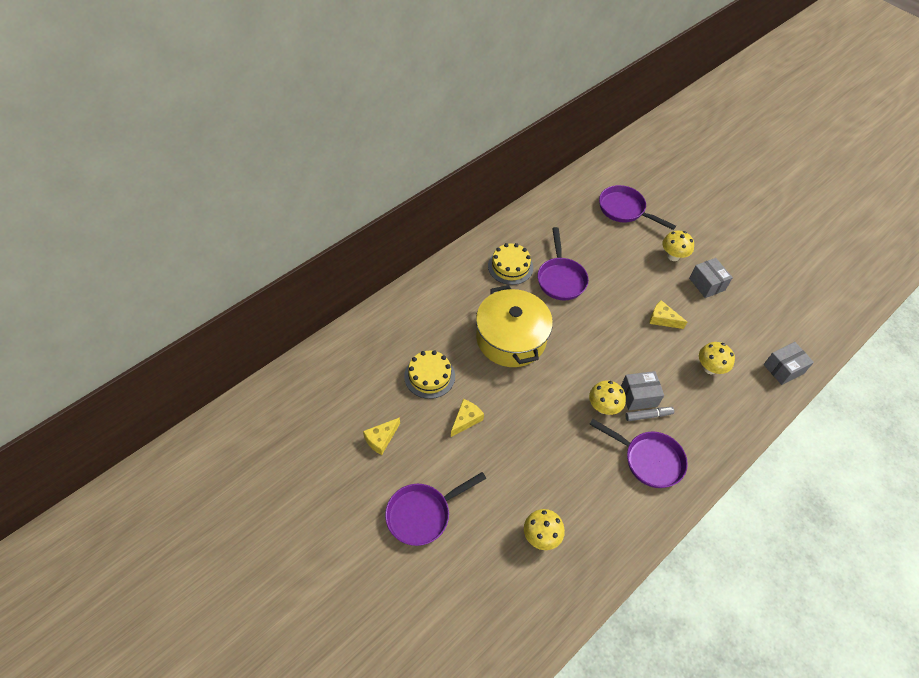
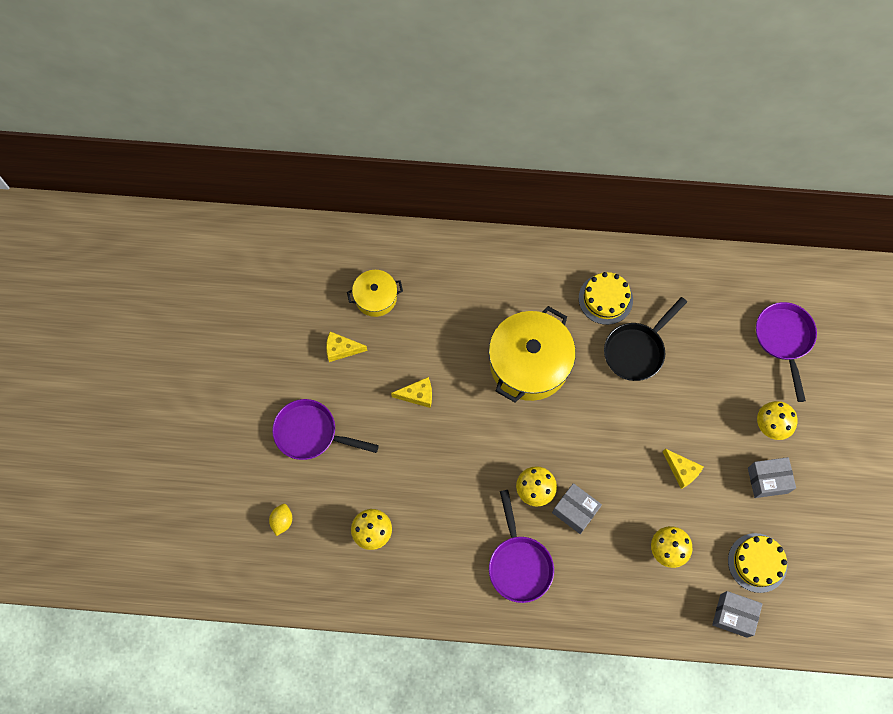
camera: 50 degrees right, 15 degrees up
yellow cake [404,350,455,399] -> yellow cake moved to [728,533,787,593]
purple pan [537,227,589,300] -> black pan [604,297,687,381]
grey marker [625,407,674,421] -> none
yellow cheese [649,300,687,329] -> yellow cheese turned 150 degrees clockwise [663,449,704,489]
grey box [689,258,733,298] -> grey box turned 60 degrees clockwise [748,457,796,498]
none -> yellow lemon [269,504,292,536]
none -> yellow pot [347,270,403,317]

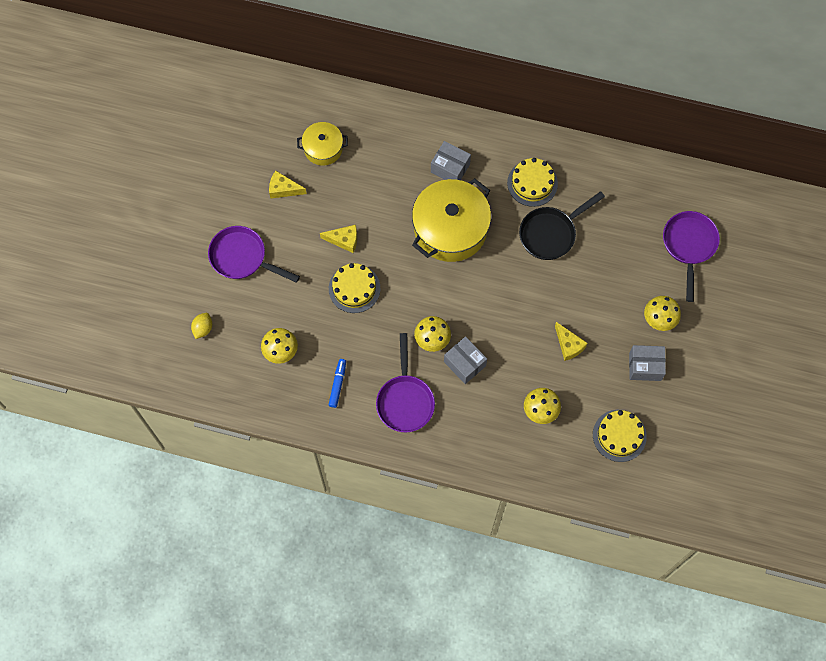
camera: 10 degrees right, 0 degrees up
grey box [712,591,762,638] -> grey box moved to [431,141,471,180]
none -> blue marker [328,359,346,408]
none -> yellow cake [329,263,380,313]

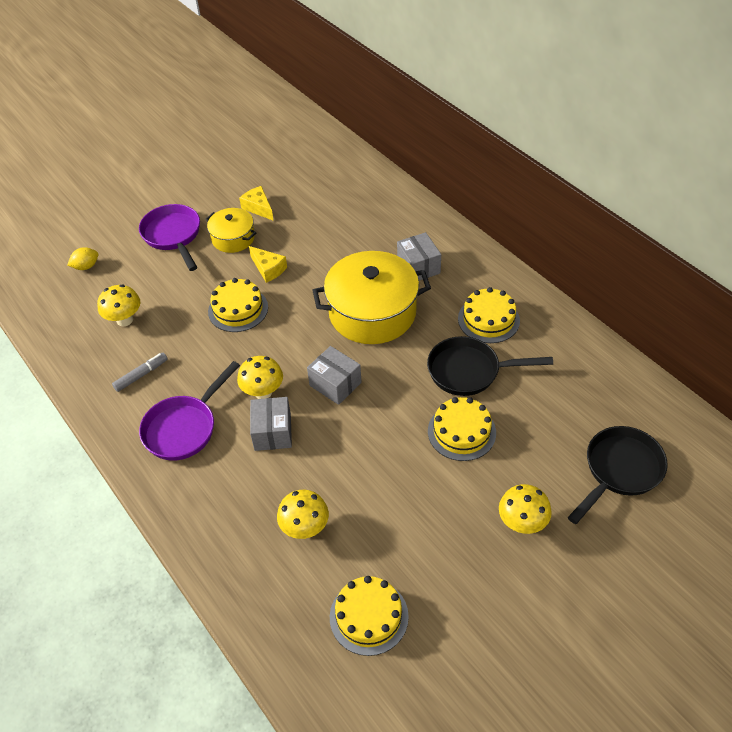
camera: 40 degrees right, 20 degrees down
yellow pot [297,122,348,166] -> yellow pot moved to [206,208,256,253]
blue marker [328,359,346,408] -> grey marker [112,353,168,392]
yellow cheese [555,322,587,361] -> none
grey box [629,345,666,381] -> grey box moved to [307,346,362,405]
purple pan [663,211,720,302] -> black pan [568,426,668,524]
none -> yellow cake [428,397,496,461]

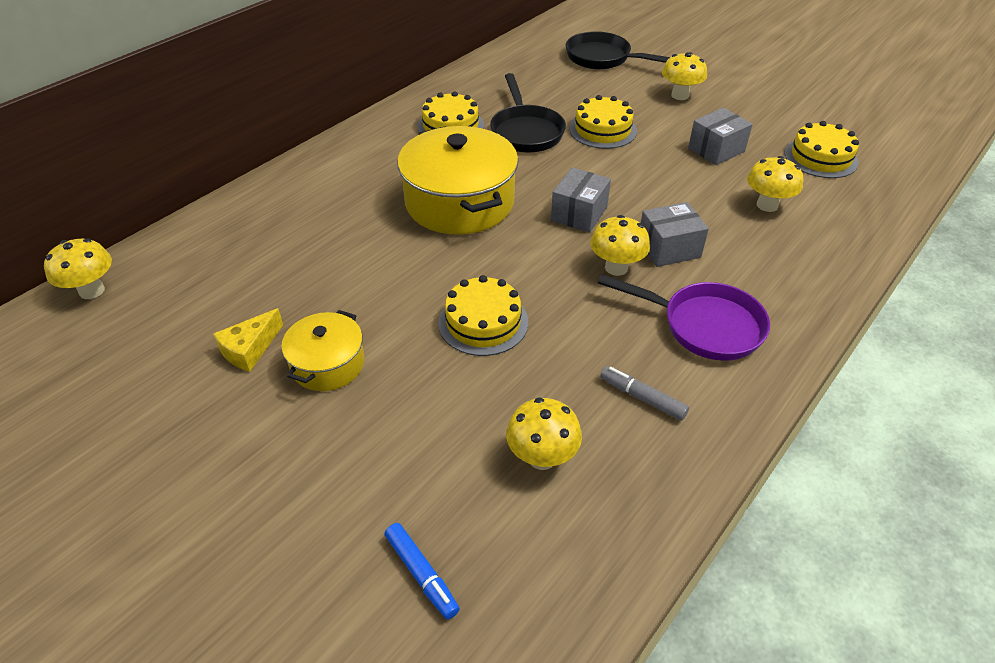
camera: 105 degrees left, 5 degrees down
yellow lemon [67,247,98,270] -> blue marker [385,523,460,619]
purple pan [139,204,200,271] -> none
yellow cheese [249,246,287,283] -> none
grey box [397,232,441,281] -> grey box moved to [688,108,753,165]
none -> yellow mushroom [44,239,112,299]

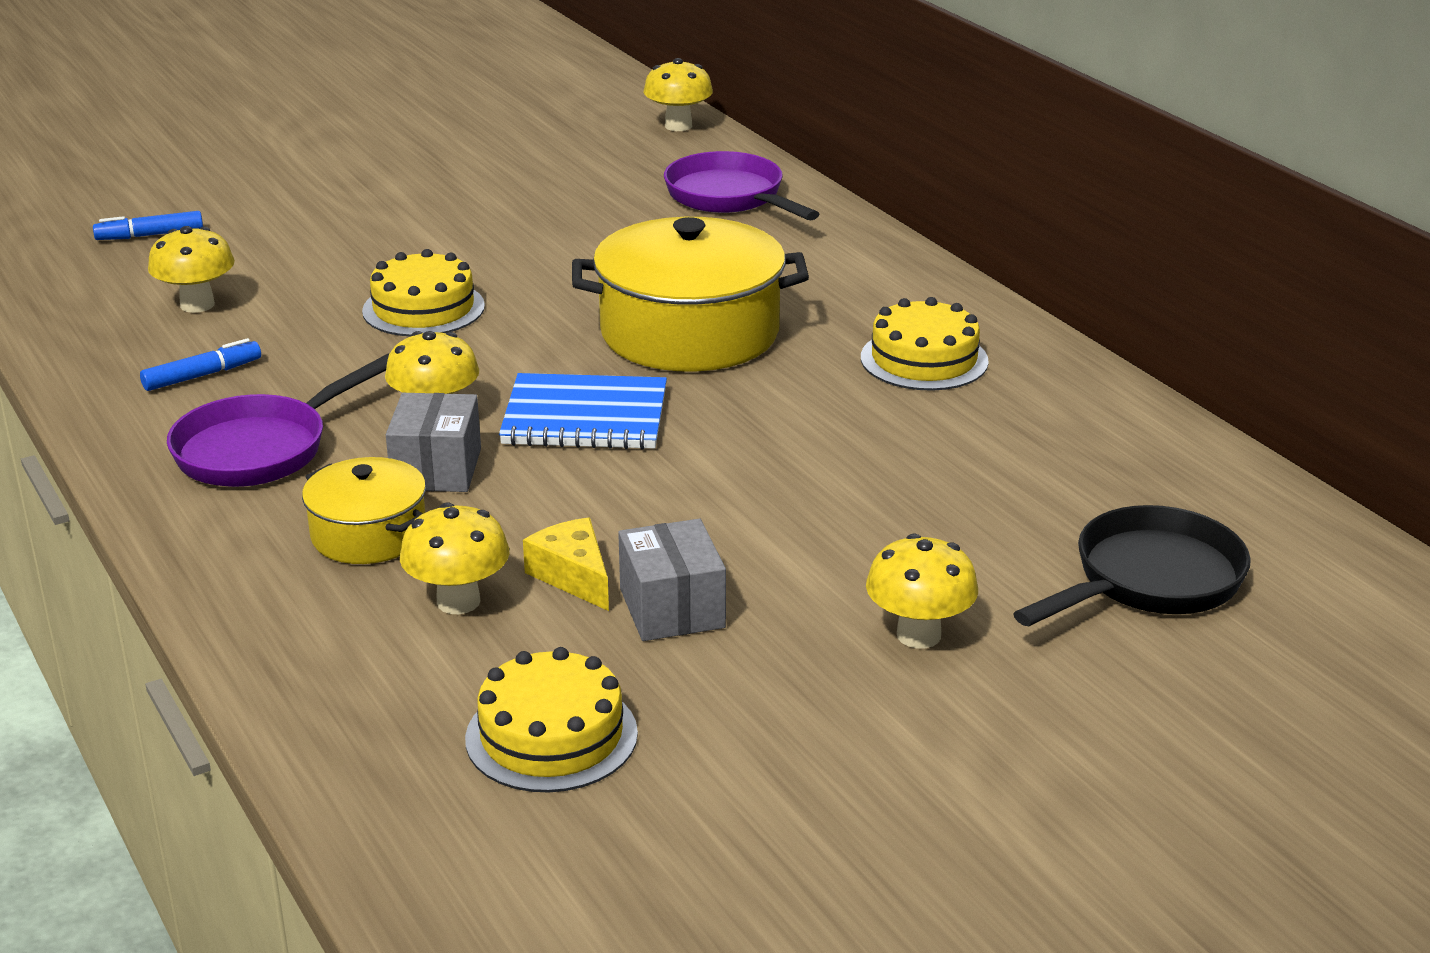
camera: 110 degrees right, 15 degrees down
yellow cheese [213,308,283,372] -> yellow cheese moved to [523,517,609,611]
yellow pot [281,310,365,391] -> yellow pot moved to [302,457,426,564]
black pan [490,73,566,153] -> none
grey box [551,167,611,233] -> blue notebook [499,373,667,450]
yellow cake [569,95,637,149] -> none
grey marker [600,366,689,421] -> blue marker [140,338,261,391]
none -> purple pan [664,151,819,220]

